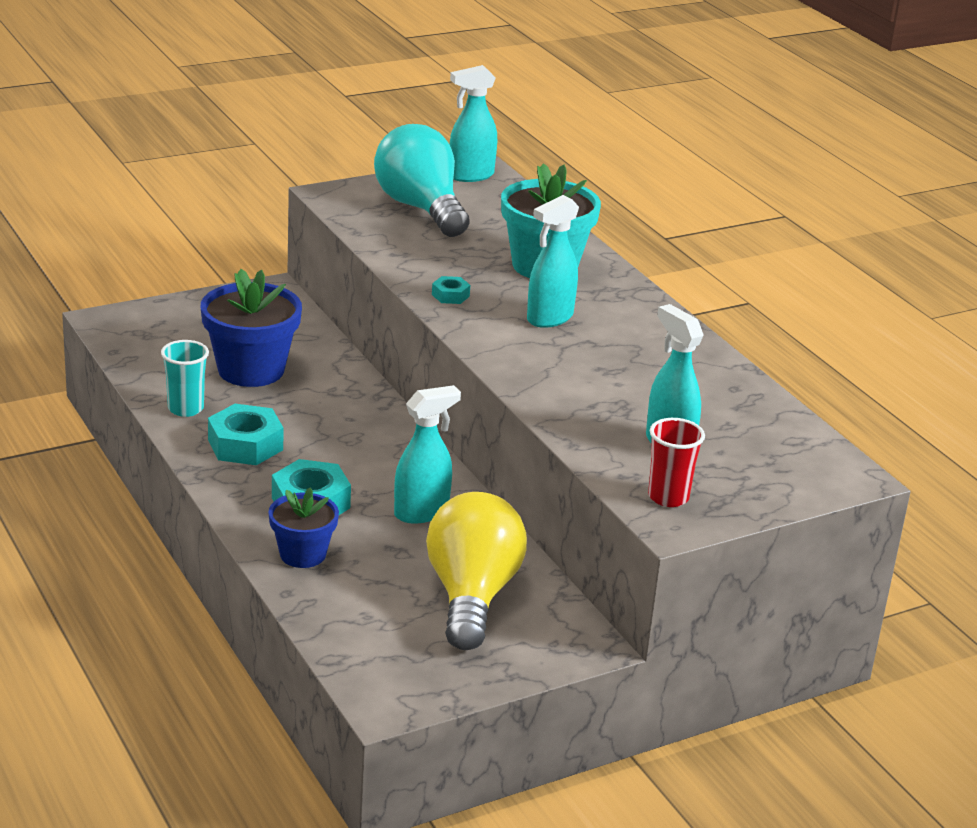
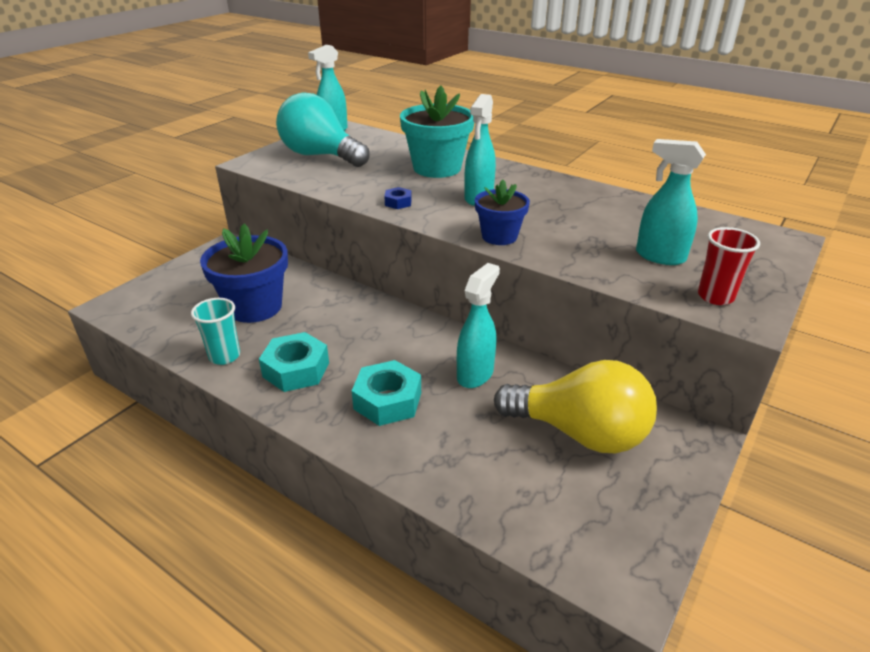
camera: 25 degrees left, 5 degrees up
blue flower pot [269,487,339,568] -> blue flower pot moved to [475,180,530,245]
yellow light bulb [426,492,527,650] -> yellow light bulb turned 135 degrees clockwise [494,360,657,453]
turquoise nut [432,276,470,304] -> blue nut [384,187,412,209]

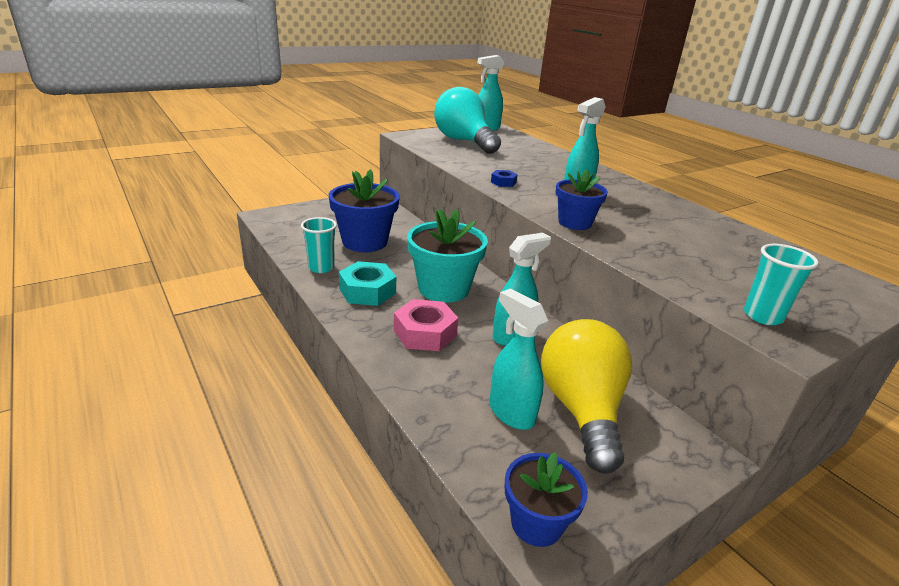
camera: 20 degrees right, 5 degrees down
turquoise nut [352,360,421,426] -> pink nut [394,299,458,351]
turquoise flower pot [400,86,474,178] -> turquoise flower pot moved to [407,209,488,303]
yellow light bulb [494,360,657,453] -> yellow light bulb turned 135 degrees counterclockwise [541,319,632,474]
turquoise spray bottle [636,139,706,265] -> turquoise spray bottle moved to [489,288,548,430]
red cup [698,227,760,305] -> turquoise cup [744,244,819,325]
none -> blue flower pot [505,452,588,547]

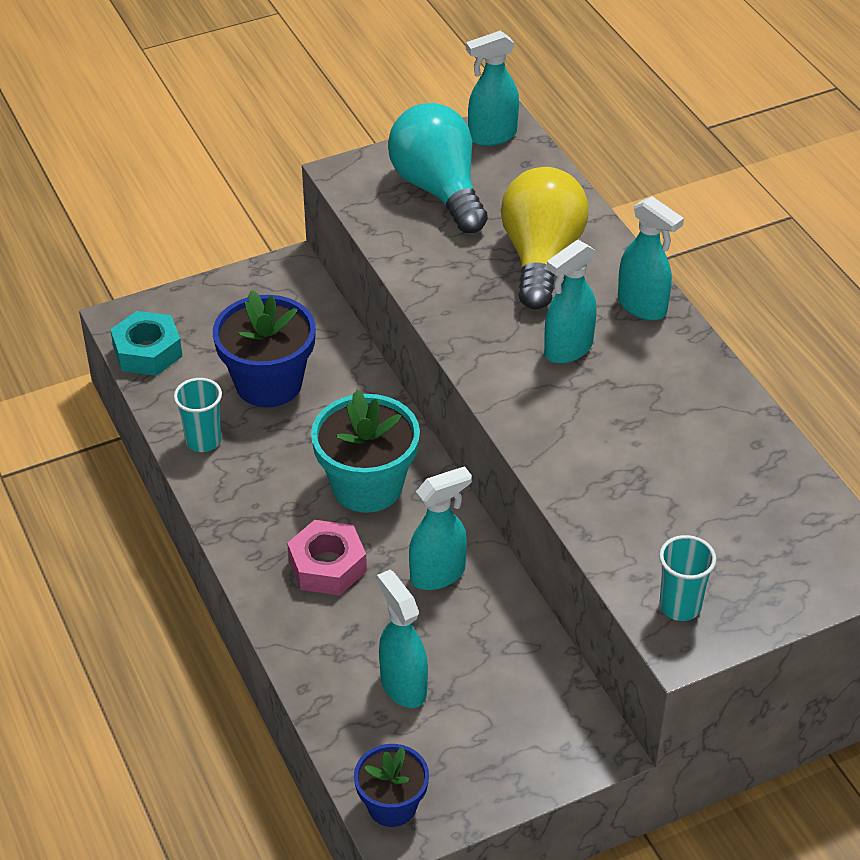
camera: 10 degrees right, 15 degrees up
turquoise nut [339,261,396,306] -> turquoise nut moved to [110,311,183,376]
blue nut [491,170,518,187] -> none
yellow light bulb [541,319,632,474] -> yellow light bulb moved to [501,167,589,310]
blue flower pot [556,169,608,230] -> none
none -> turquoise spray bottle [618,196,684,320]

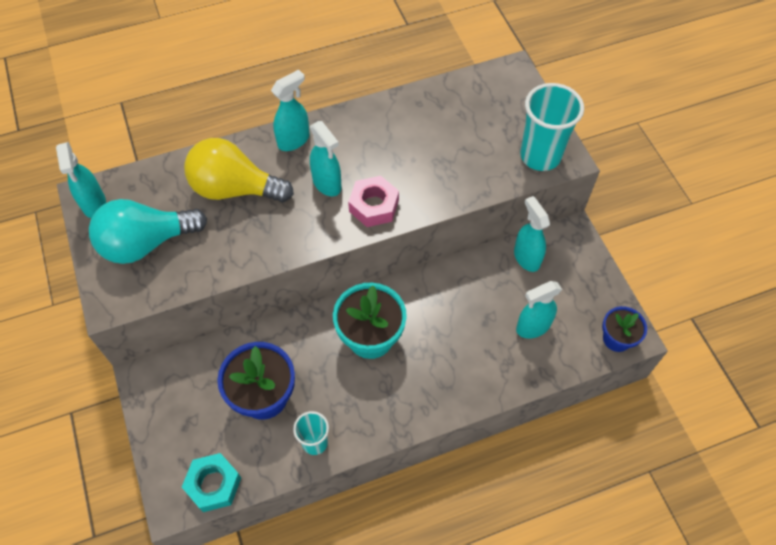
camera: 85 degrees left, 15 degrees up
pink nut [287,520,367,595] -> pink nut moved to [348,176,399,227]
turquoise spray bottle [409,466,472,590] -> turquoise spray bottle moved to [514,196,550,272]
turquoise cup [659,535,716,621] -> turquoise cup [520,83,584,171], size x1.75

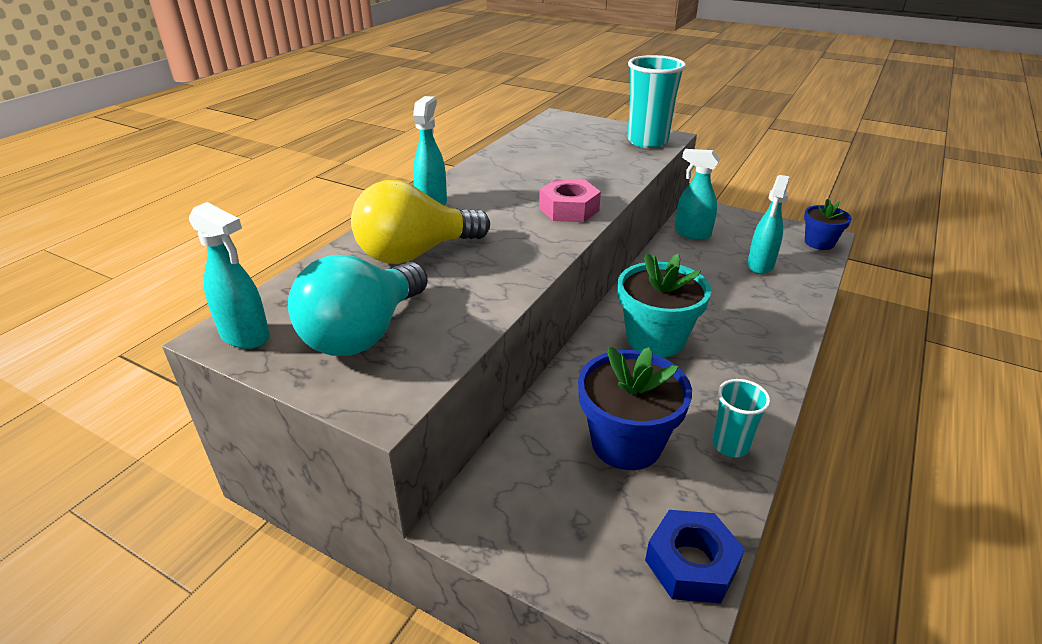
camera: 40 degrees left, 25 degrees down
turquoise nut [182,453,241,512] -> blue nut [645,510,745,604]
turquoise spray bottle [310,121,341,196] -> none

